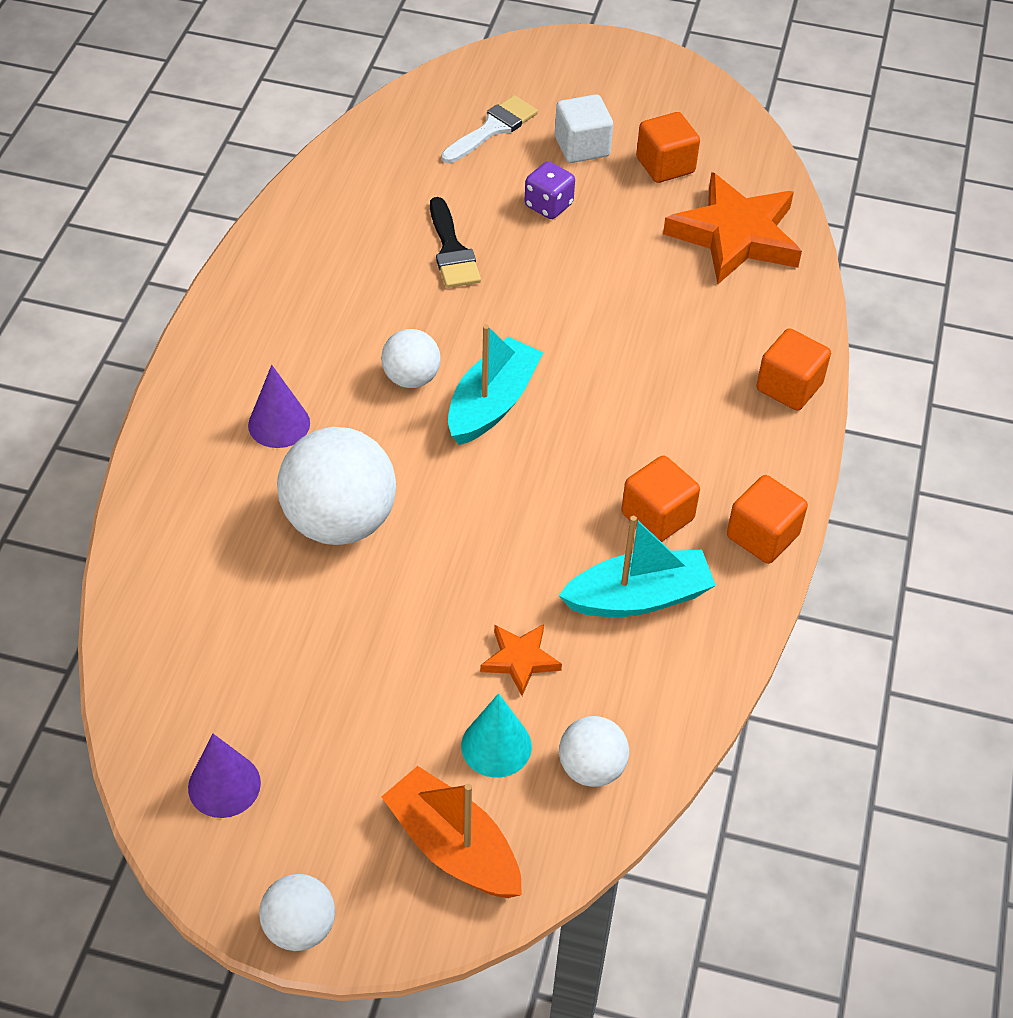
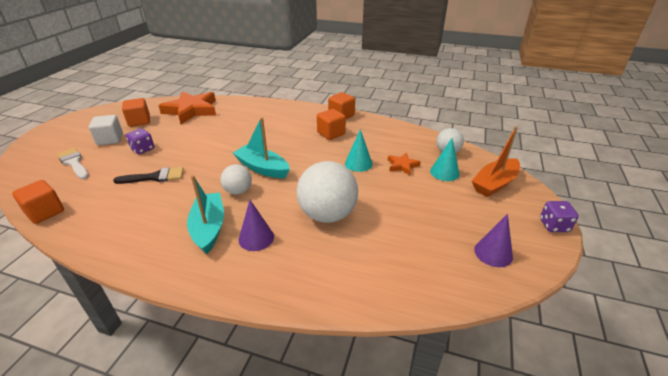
camera: 85 degrees left, 15 degrees down
white ball [259,874,335,951] -> purple dice [540,201,579,232]
turquoise boat [559,516,716,617] -> turquoise boat moved to [187,175,224,254]
orange cube [756,328,831,411] -> orange cube moved to [12,180,64,224]
none -> turquoise cone [345,129,373,172]

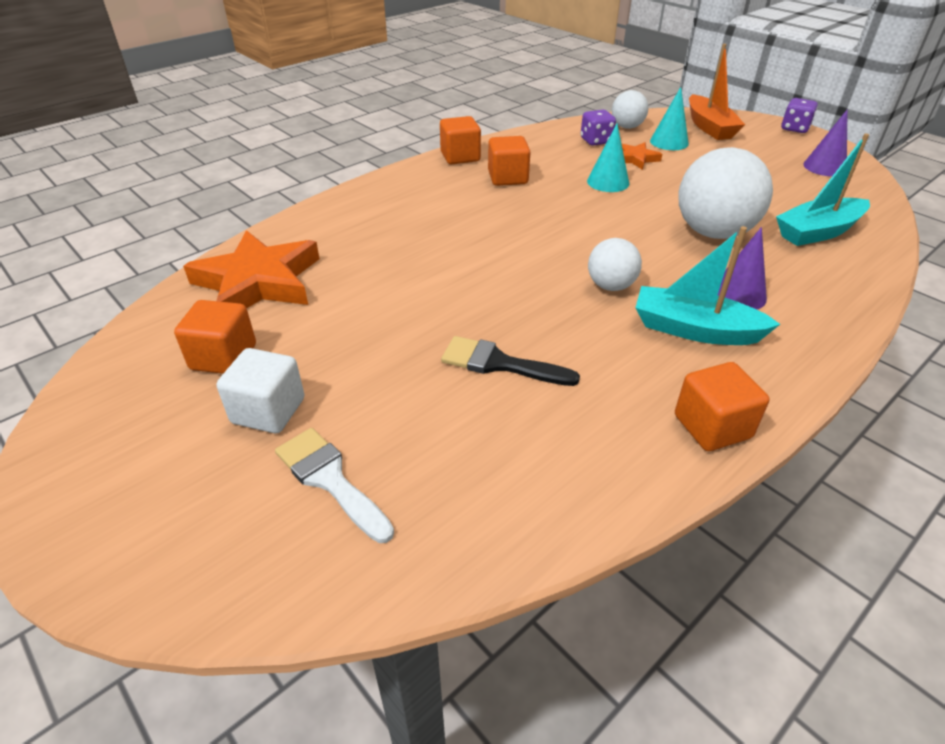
camera: 60 degrees left, 5 degrees up
orange cube [12,180,64,224] -> orange cube moved to [675,362,769,451]
white brush [57,148,89,179] -> white brush turned 60 degrees clockwise [275,428,394,543]
black brush [113,167,184,184] -> black brush turned 90 degrees counterclockwise [441,336,580,386]
purple dice [126,128,154,154] -> purple dice moved to [581,110,616,146]
turquoise boat [233,117,290,178] -> turquoise boat moved to [776,134,870,246]

